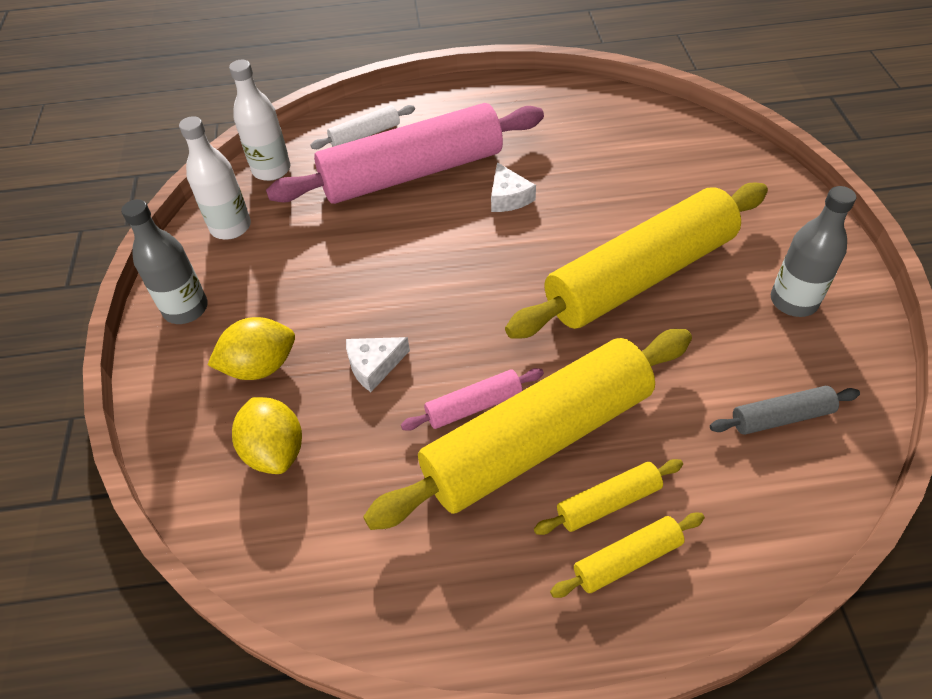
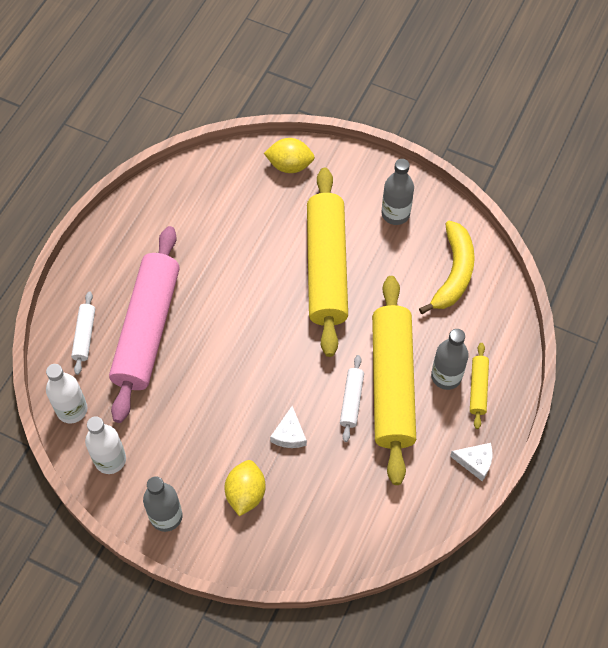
camera: 60 degrees left, 10 degrees up
yellow lemon [232,397,302,474] -> yellow lemon moved to [264,138,315,173]
pink rolling pin [401,368,544,431] -> white rolling pin [340,355,364,442]
white cheese [491,162,536,212] -> white cheese moved to [450,443,492,481]
yellow rolling pin [534,459,683,535] -> grey bottle [431,329,469,390]
grey rolling pin [710,386,860,435] -> yellow banana [419,221,475,314]

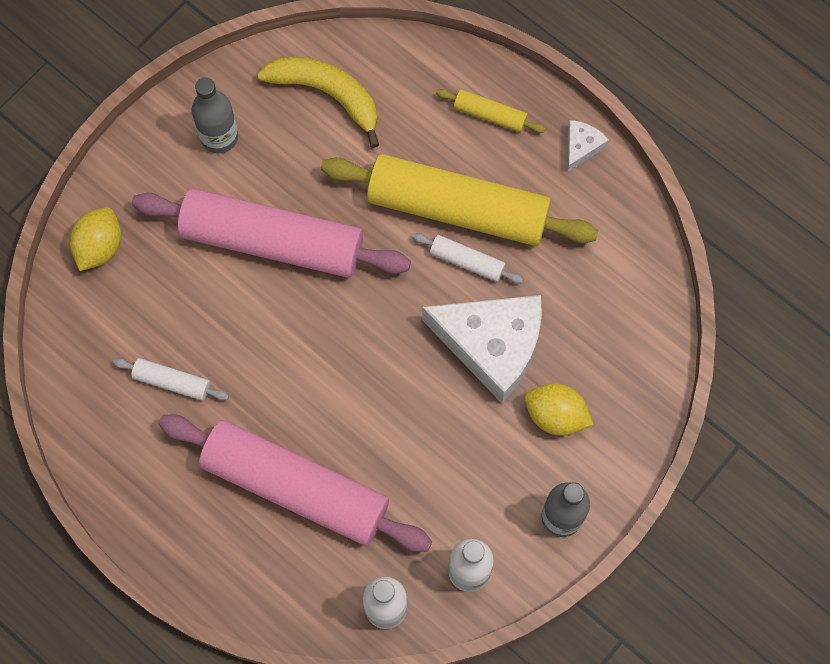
camera: 75 degrees left, 10 degrees up
white rolling pin [71,291,95,375] -> white rolling pin moved to [113,358,229,401]
white cheese [270,406,307,448] -> white cheese [422,295,542,403], size x2.31
yellow rolling pin [307,168,348,357] -> pink rolling pin [132,189,411,278]
grey bottle [431,329,469,390] -> none

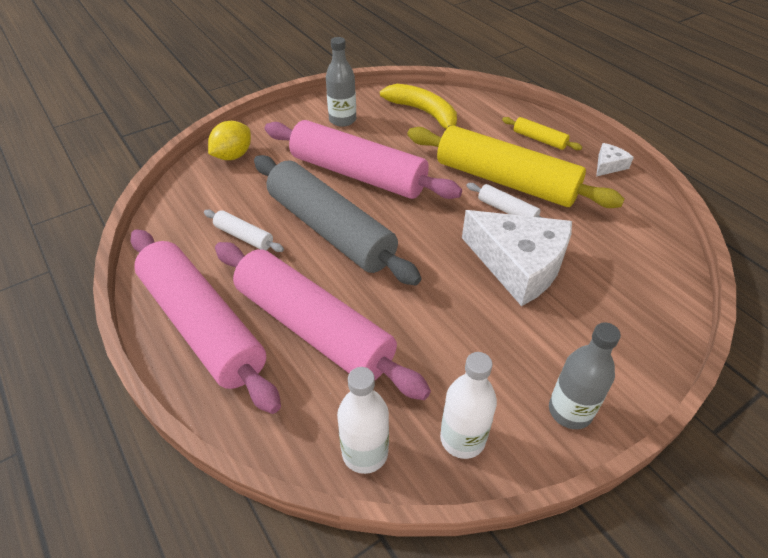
camera: 15 degrees right, 25 degrees down
yellow lemon [524,383,594,436] -> none
none -> pink rolling pin [130,229,281,414]
none -> grey rolling pin [254,155,421,285]

